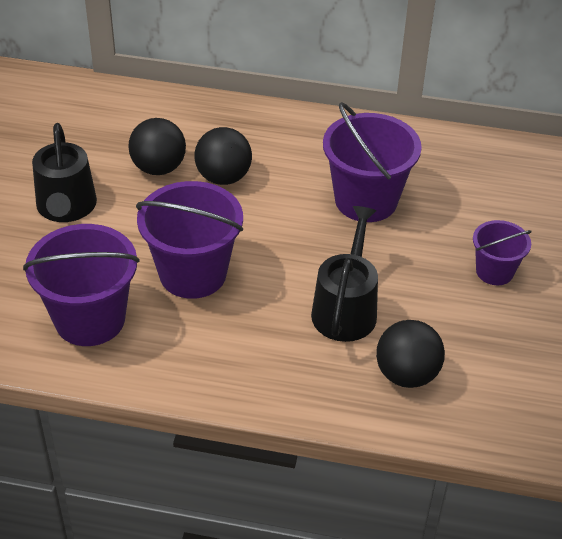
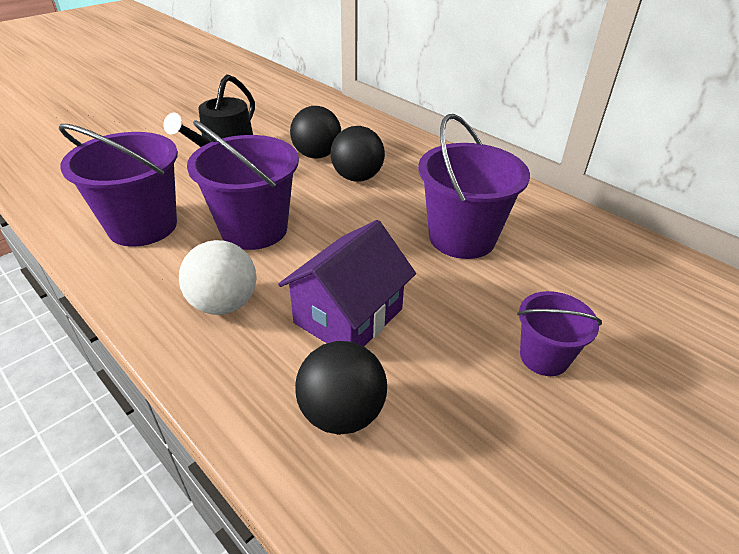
camera: 35 degrees right, 5 degrees down
black watering can [311,206,378,342] -> purple house [278,220,416,346]
none -> white ball [179,240,257,315]

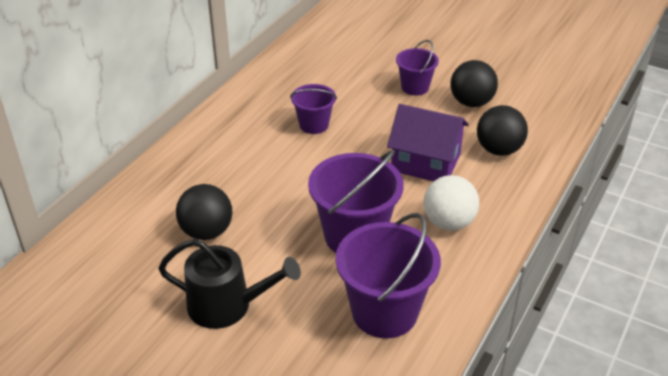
camera: 105 degrees left, 0 degrees up
black ball [330,126,385,182] -> black ball moved to [451,60,498,107]
purple bucket [418,114,530,259] -> purple bucket [290,84,337,134], size x0.57

